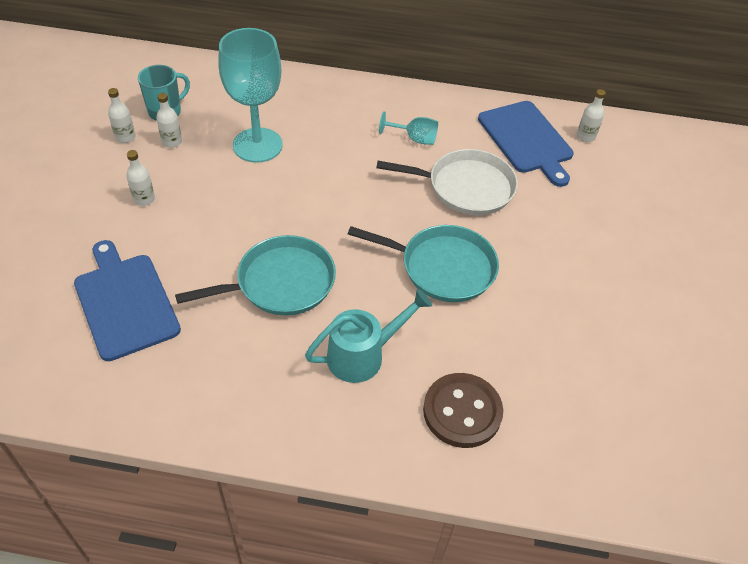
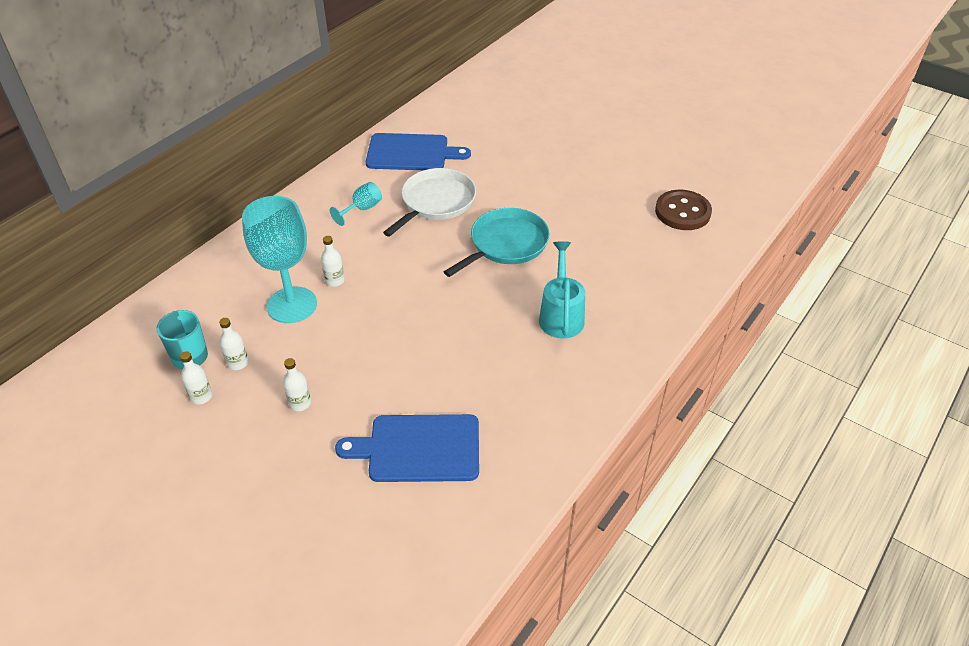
camera: 60 degrees left, 5 degrees down
turquoise pan [175,235,336,316] -> none
brown button [423,373,503,448] -> brown button moved to [655,190,712,230]
white bottle [577,89,606,142] -> white bottle moved to [321,236,345,287]

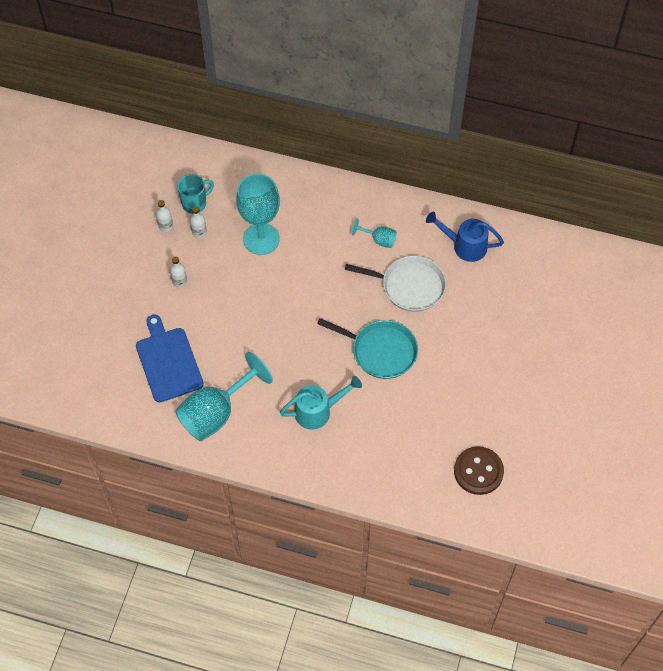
camera: 70 degrees right, 15 degrees up
white bottle [321,236,345,287] -> none
blue cutting board [366,133,471,170] -> blue watering can [426,212,504,262]
none -> turquoise goblet [176,352,273,441]

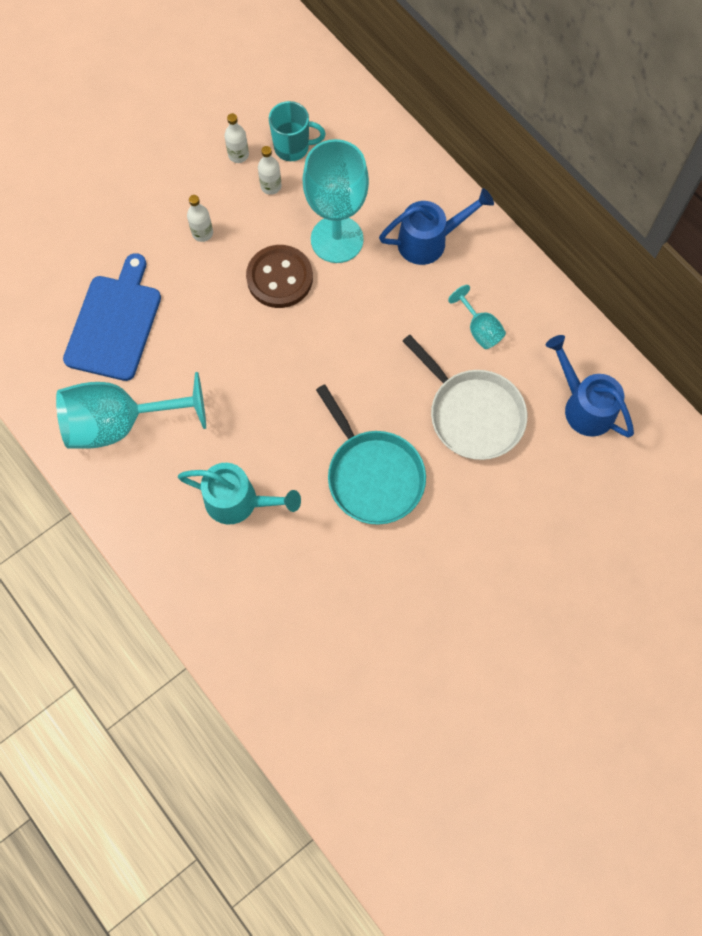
camera: 35 degrees right, 10 degrees up
brown button [454,446,504,495] -> brown button moved to [246,245,313,308]
none -> blue watering can [379,188,494,265]

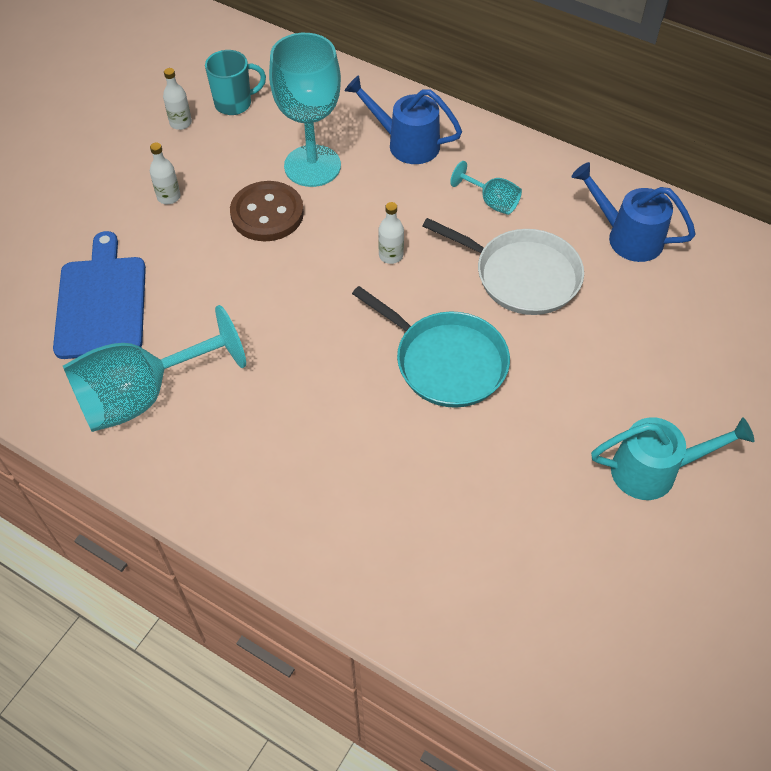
camera: 20 degrees left, 15 degrees down
turquoise watering can [178,463,301,525] -> turquoise watering can moved to [591,417,754,500]
white bottle [258,146,282,195] -> white bottle moved to [378,202,404,264]
blue watering can [379,188,494,265] -> blue watering can turned 120 degrees counterclockwise [345,75,462,164]

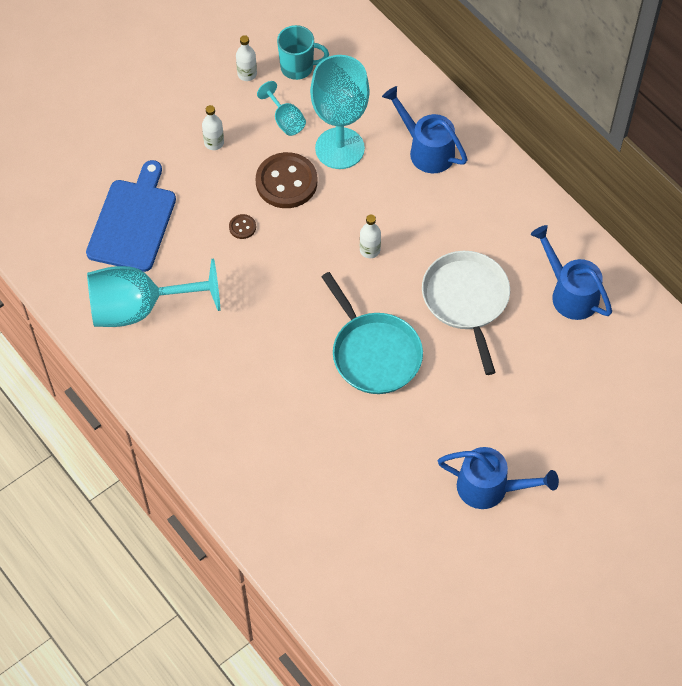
camera: 20 degrees right, 5 degrees up
white pan [423,218,584,315] -> white pan turned 150 degrees counterclockwise [422,251,510,375]
turquoise goblet [450,161,522,215] -> turquoise goblet moved to [257,81,306,136]
turquoise watering can [591,417,754,500] -> blue watering can [438,447,559,509]
none -> brown button [229,214,256,239]

